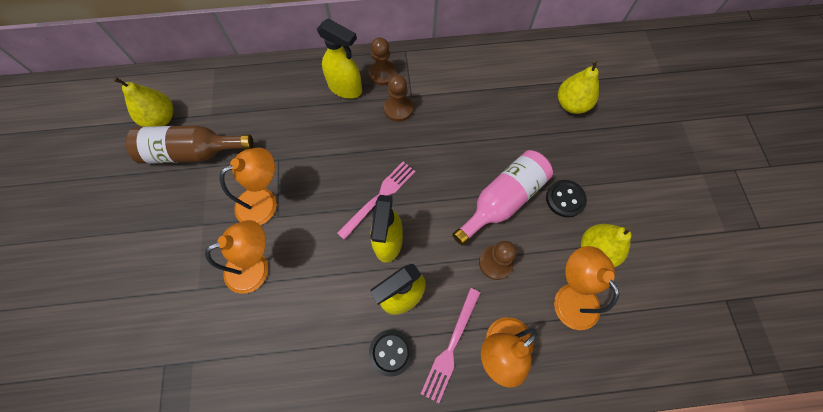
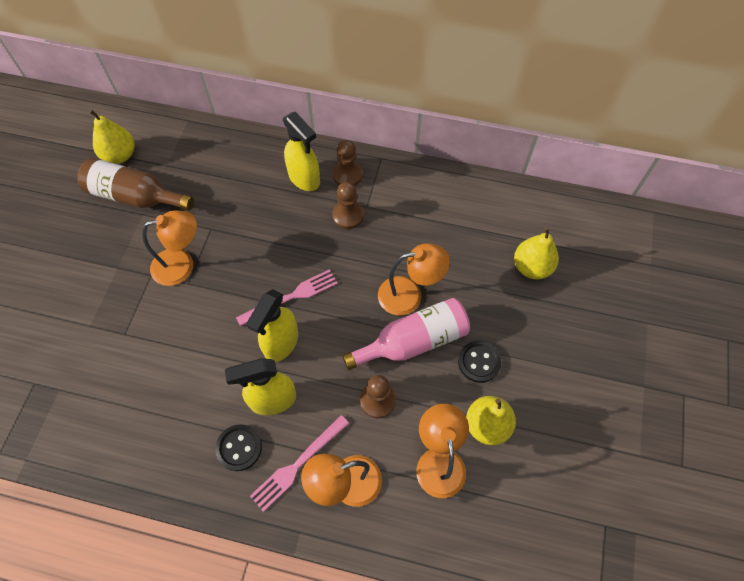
camera: 20 degrees right, 5 degrees down
orange lamp [205,220,268,294] -> orange lamp moved to [378,243,450,315]

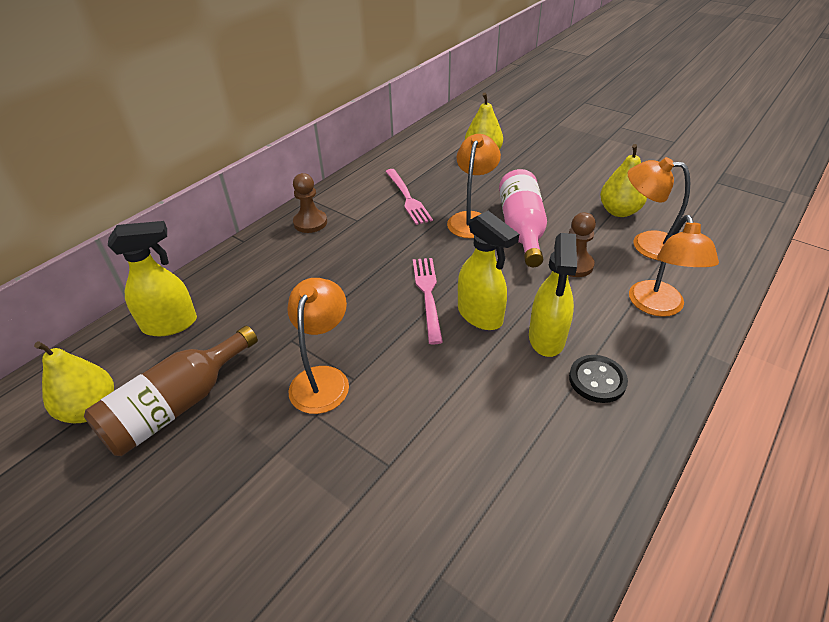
camera: 65 degrees left, 20 degrees down
pink fork [250,415,349,512] -> pink fork moved to [385,169,433,225]
yellow spray bottle [283,112,320,191] -> yellow spray bottle moved to [108,221,197,337]
brown pawn [332,182,364,229] -> none
black button [458,341,502,383] -> none

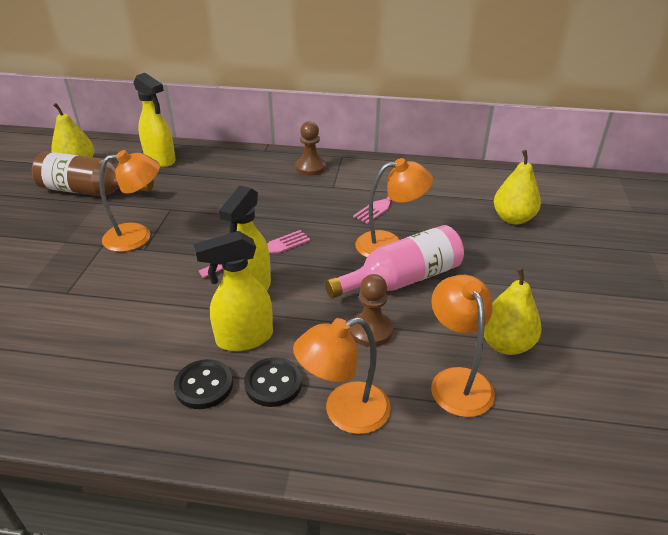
camera: 60 degrees right, 5 degrees down
none -> black button [244,357,302,407]

